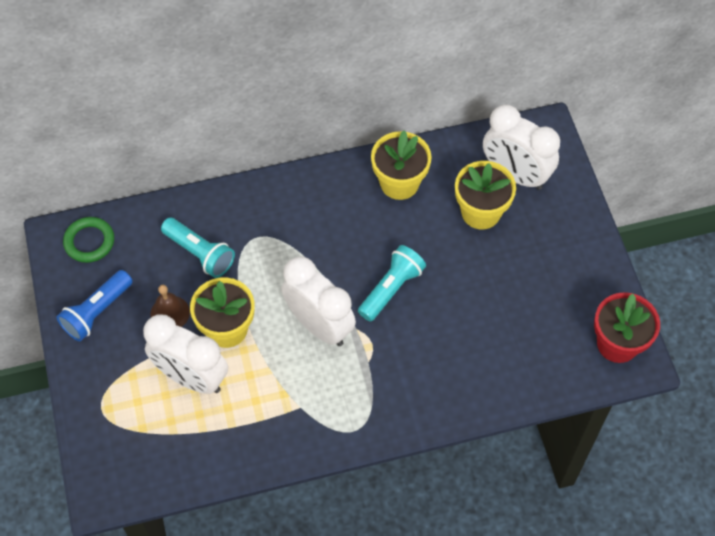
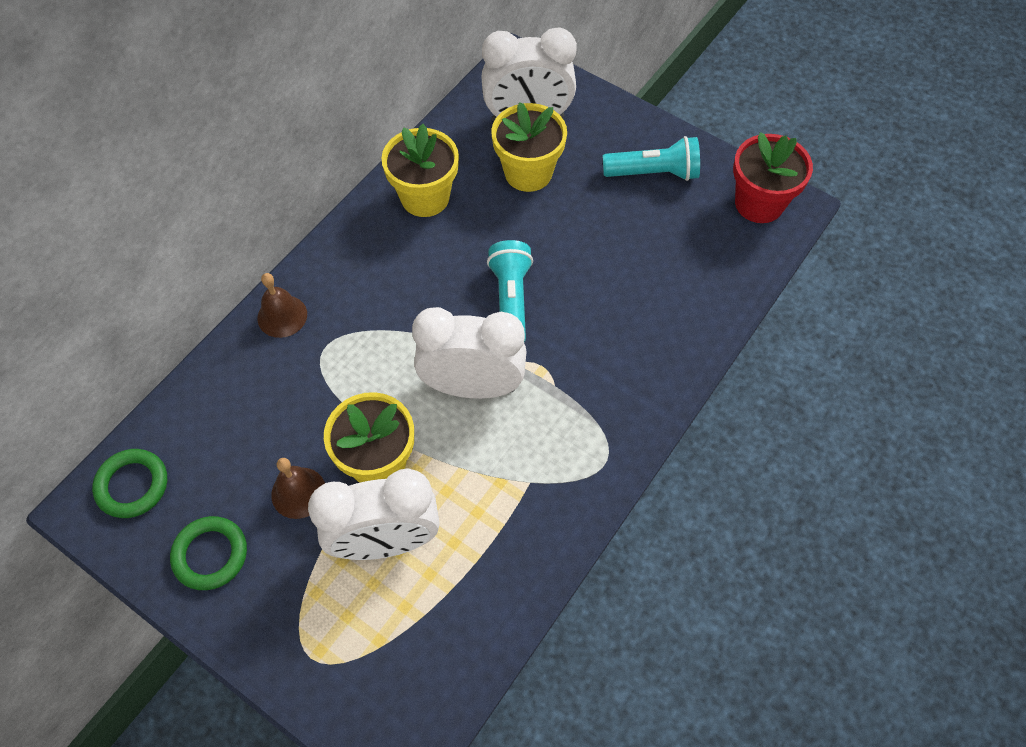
camera: 40 degrees left, 0 degrees up
blue flashlight [57,270,133,341] -> green ring [170,516,247,590]
turquoise flashlight [161,218,235,278] -> turquoise flashlight moved to [603,136,700,181]
none -> brown bell [257,273,307,338]

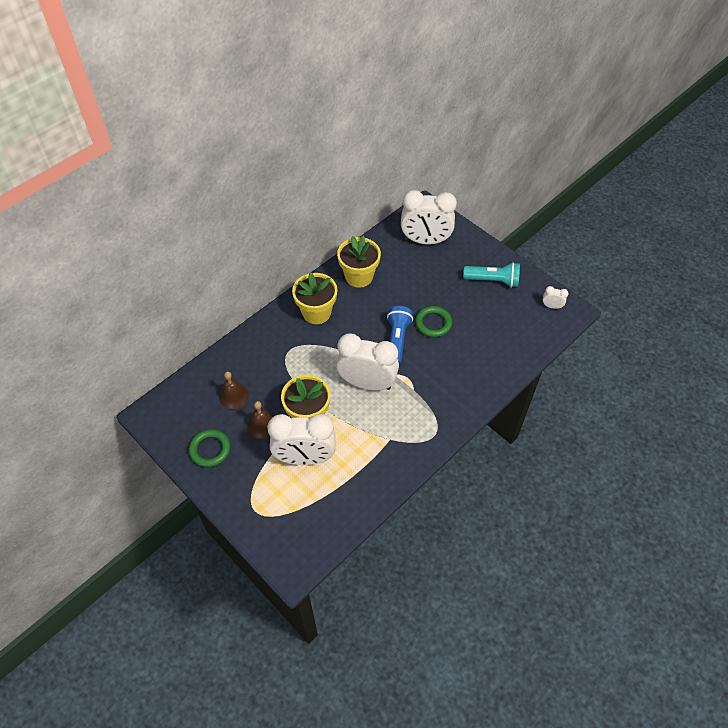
camera: 10 degrees right, 5 degrees down
green ring [92,449,167,518] -> green ring moved to [415,306,452,337]
brown bell [257,273,307,338] -> brown bell moved to [219,371,249,409]
turquoise flashlight [487,240,533,342] -> blue flashlight [387,306,413,364]
yellow flower pot [491,102,567,192] -> yellow flower pot moved to [292,273,337,324]
red flower pot [733,132,813,223] -> white clock [543,286,568,309]

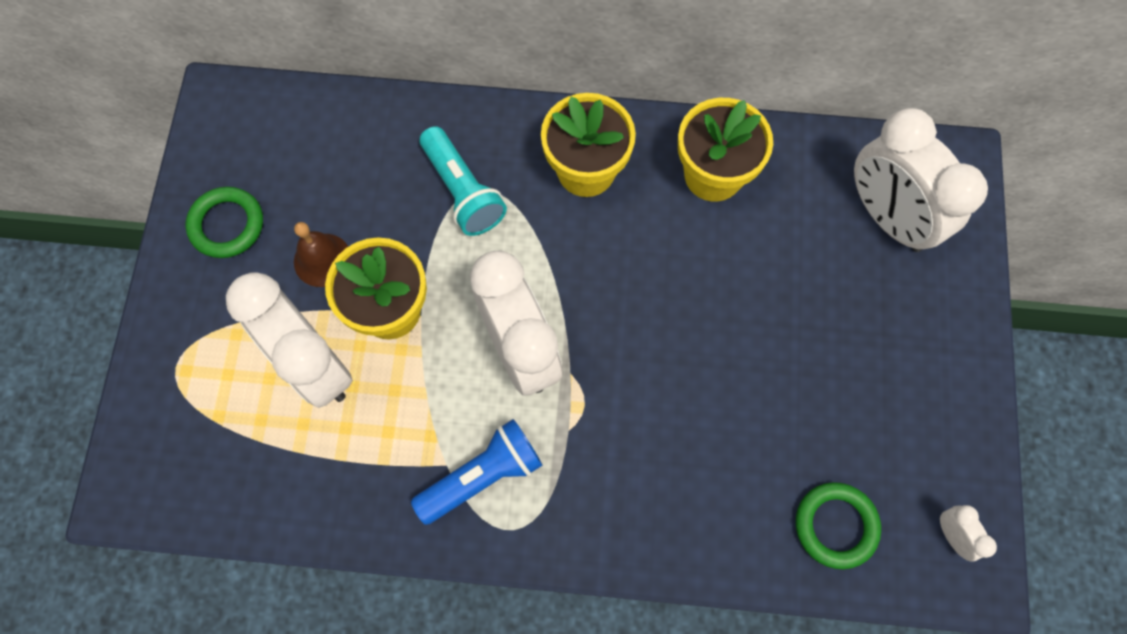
camera: 50 degrees right, 15 degrees up
brown bell [219,371,249,409] -> none
blue flashlight [387,306,413,364] -> blue flashlight moved to [411,419,542,525]
green ring [415,306,452,337] -> green ring moved to [796,482,881,569]
turquoise flashlight [463,262,520,288] -> turquoise flashlight moved to [419,126,507,236]

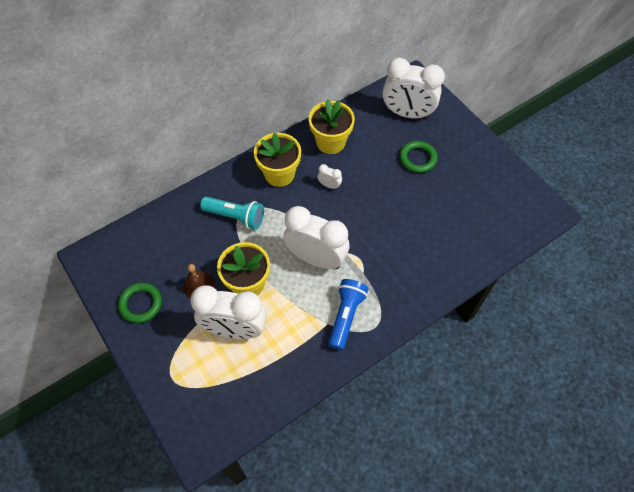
camera: 40 degrees left, 10 degrees down
green ring [796,482,881,569] -> green ring moved to [400,141,438,173]
white clock [940,505,997,561] -> white clock moved to [318,164,342,189]

